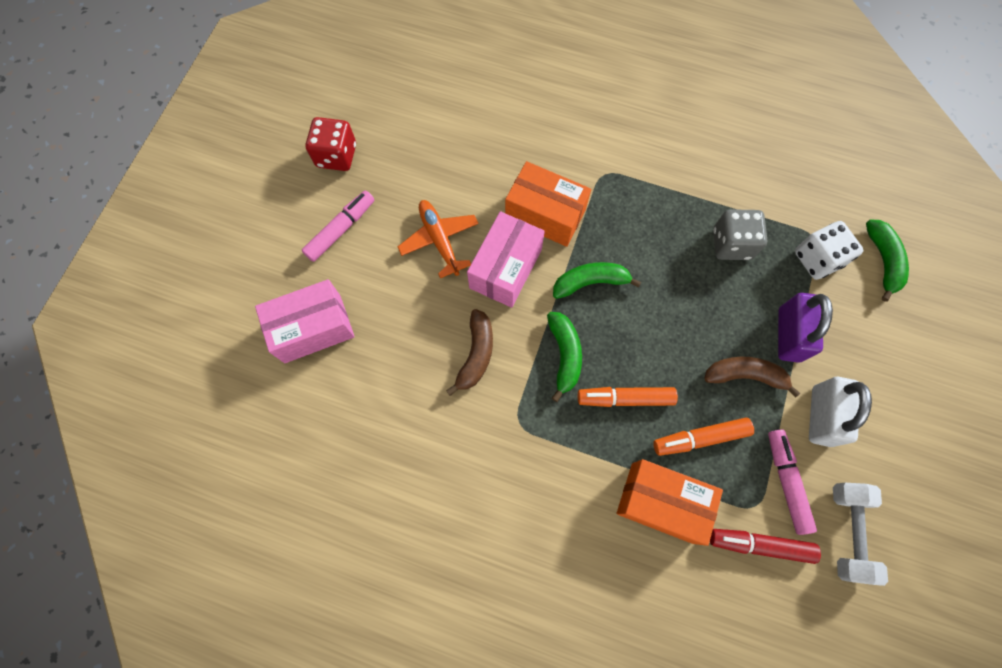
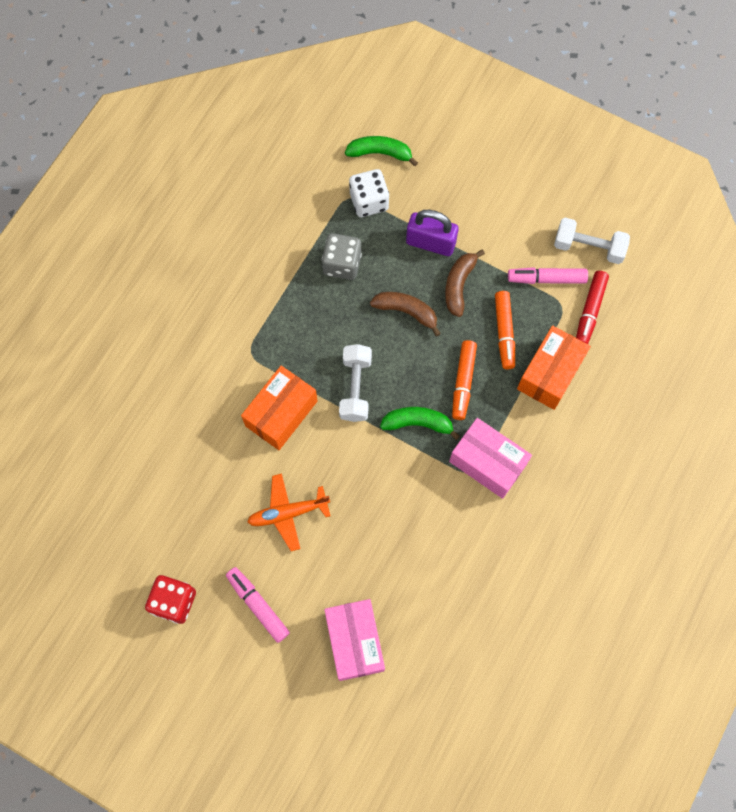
camera: 80 degrees left, 0 degrees up
brown banana [446,309,493,396] -> brown banana moved to [370,292,441,336]
pink box [467,211,545,308] -> pink box moved to [449,418,532,499]
green banana [553,262,641,299] -> white dumbbell [339,344,372,422]
white padlock [809,377,872,447] -> none

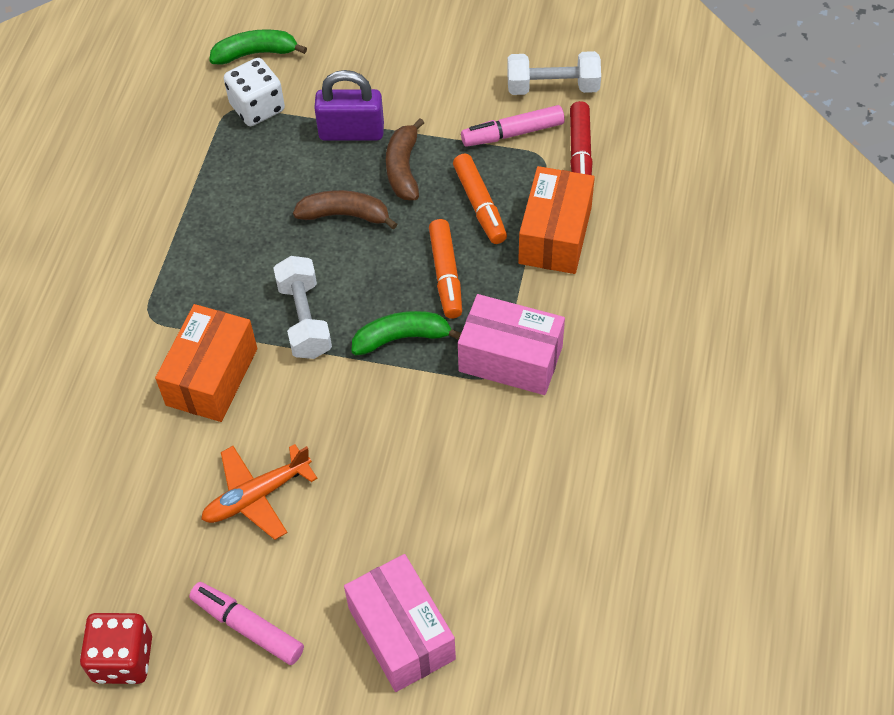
camera: 15 degrees left, 15 degrees down
grey dice [322,233,362,280] -> none

